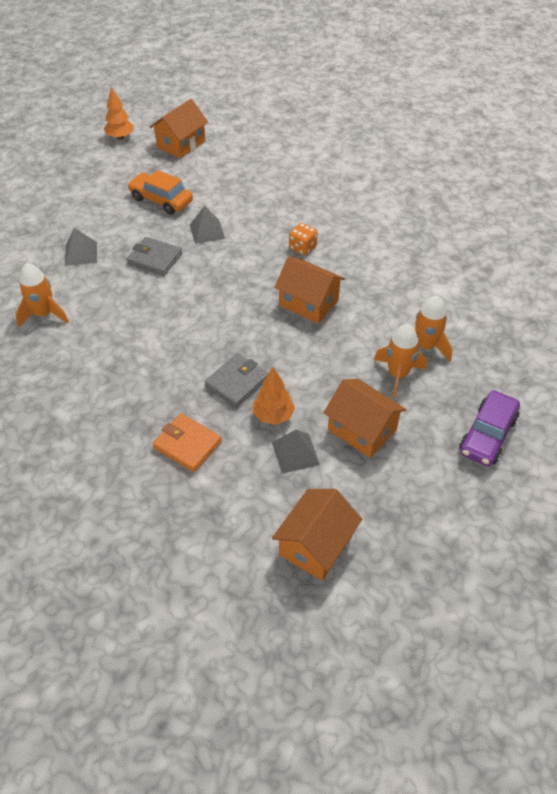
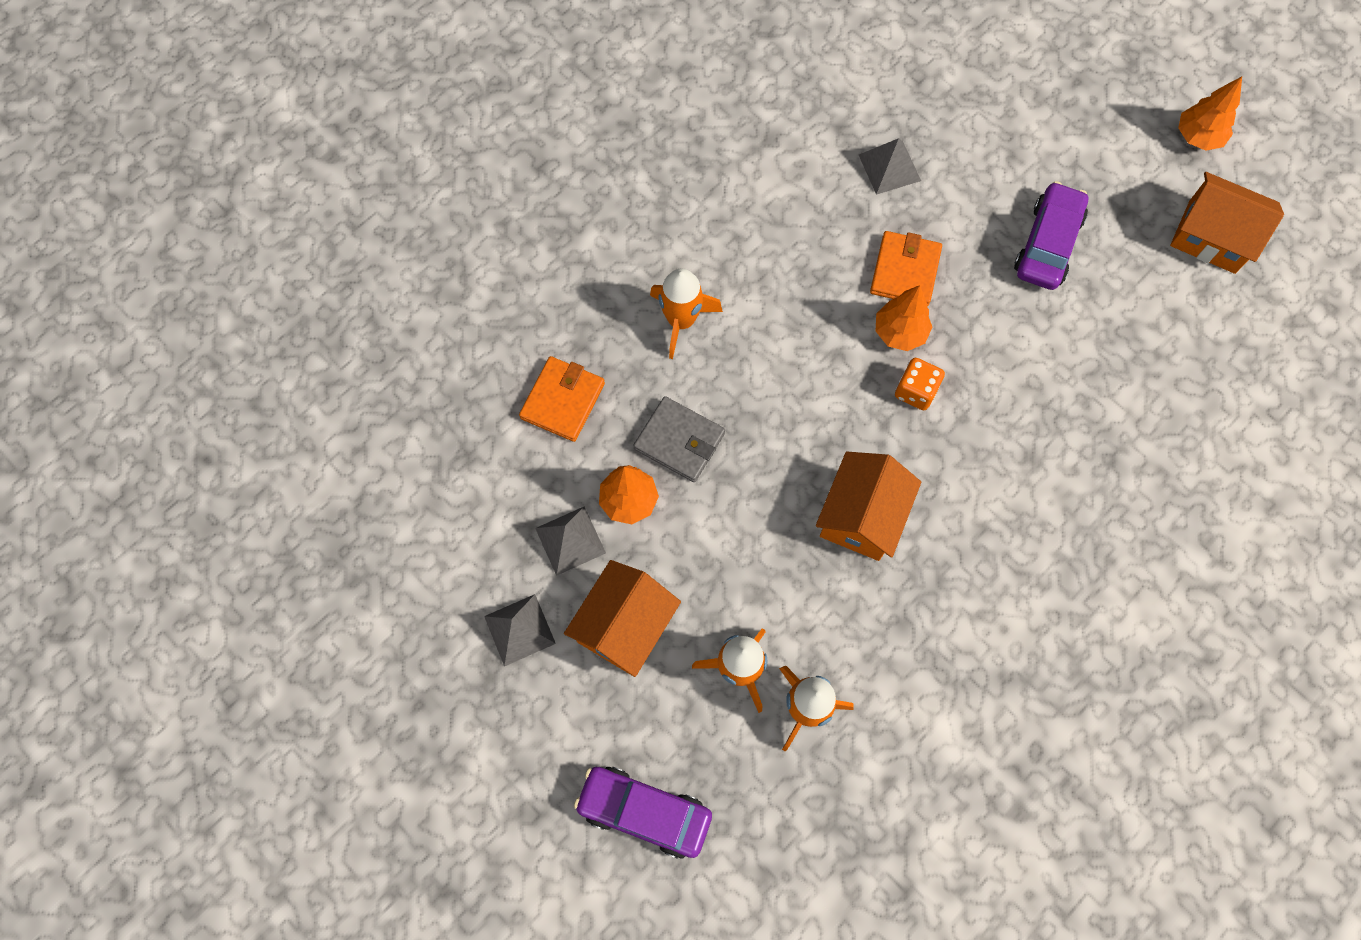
camera: 80 degrees right, 20 degrees up
orange rocket [15,263,69,327] -> orange rocket moved to [650,268,723,359]
orange car [127,170,193,215] -> purple car [1014,181,1088,290]
grey wallet [127,237,182,276] -> orange wallet [870,231,942,306]
grey pyramid [190,206,225,244] -> grey pyramid moved to [484,594,556,667]
orange house [272,489,362,581] -> none
orange dice [289,223,318,256] -> orange dice moved to [895,358,945,410]
none -> orange tree [876,285,932,351]

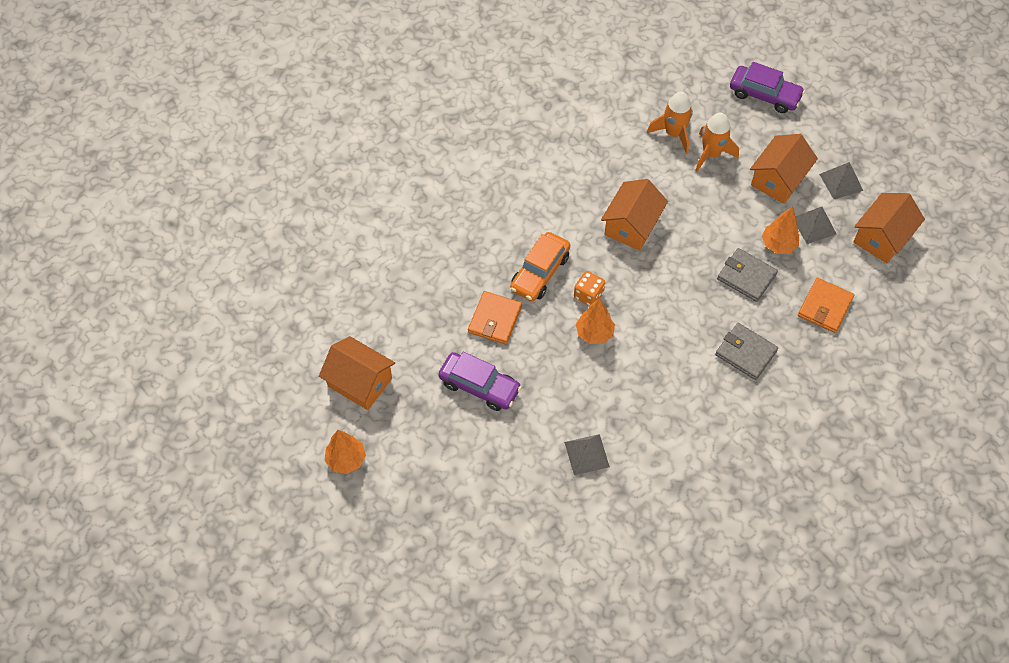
camera: 175 degrees left, 10 degrees down
orange rocket [650,268,723,359] -> grey wallet [715,323,778,380]
orange wallet [870,231,942,306] -> orange wallet moved to [468,291,522,344]
purple car [1014,181,1088,290] -> purple car turned 90 degrees counterclockwise [438,352,522,411]
none -> orange car [510,232,570,301]
none -> orange house [853,193,925,263]

